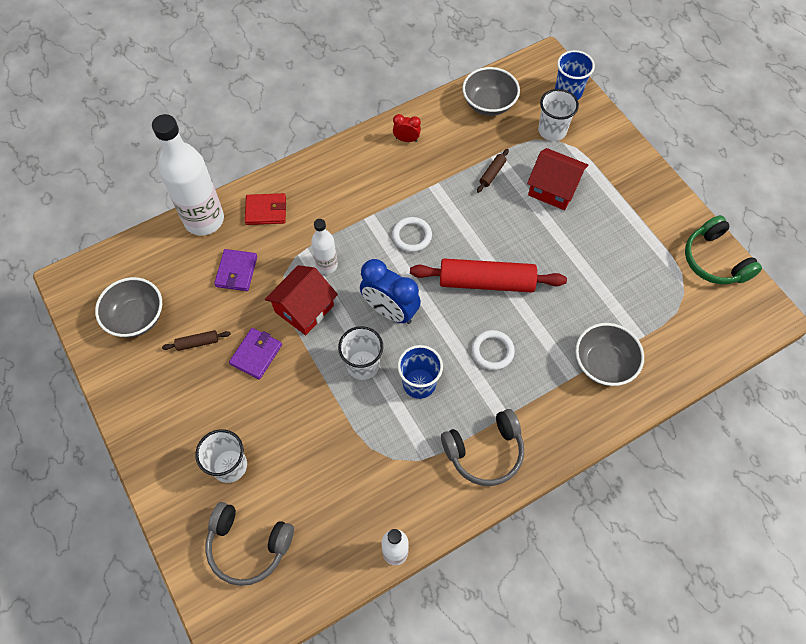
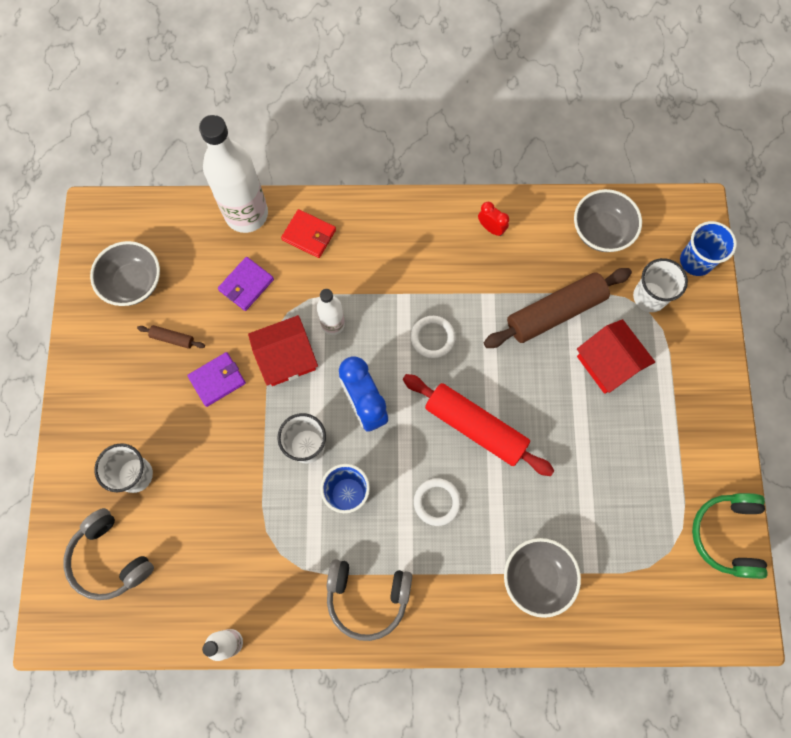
camera: 30 degrees right, 10 degrees up
brown rolling pin [477,149,509,193] -> brown rolling pin [484,268,632,348], size x2.36

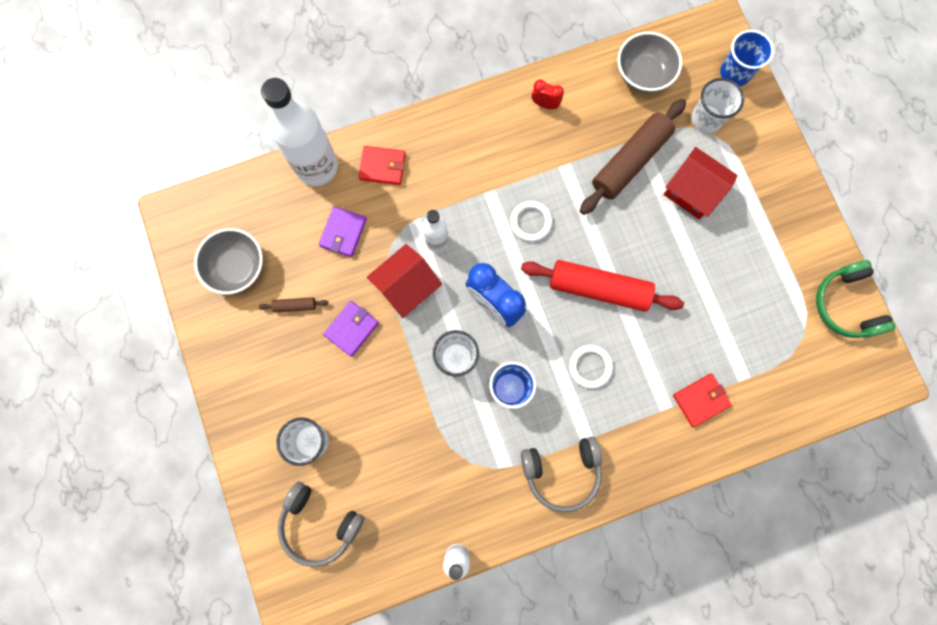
camera: 20 degrees left, 5 degrees up
grey bowl [504,538,581,618] -> red wallet [673,373,731,427]

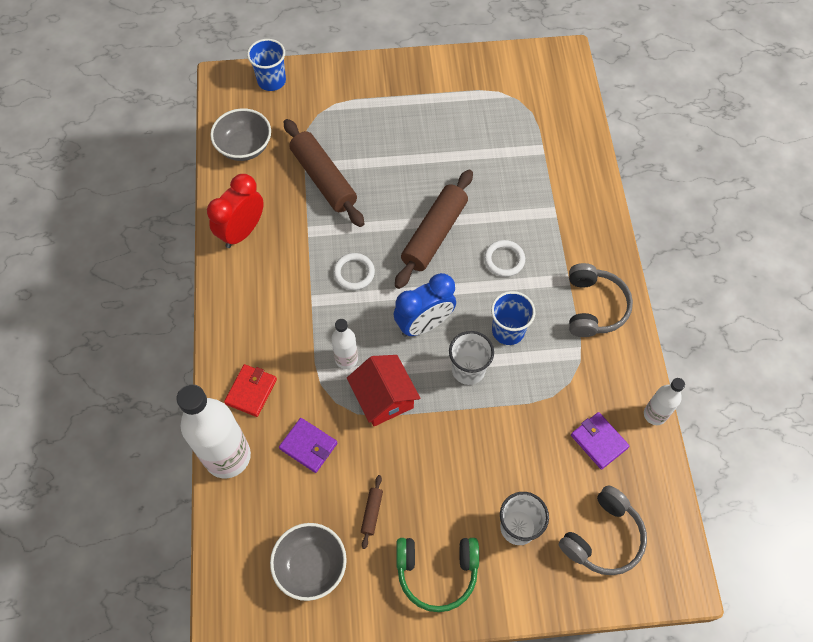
camera: 75 degrees left, 15 degrees down
purple wallet [323,301,379,357] -> purple wallet moved to [571,412,630,470]
red rolling pin [521,260,684,312] -> brown rolling pin [395,169,473,289]
red clock [532,80,564,109] -> red clock [207,174,264,248], size x1.97
red house [664,147,738,219] -> none
red wallet [673,373,731,427] -> none
white cup [692,78,744,133] -> none
green headphones [816,260,895,338] -> green headphones moved to [396,538,479,612]

